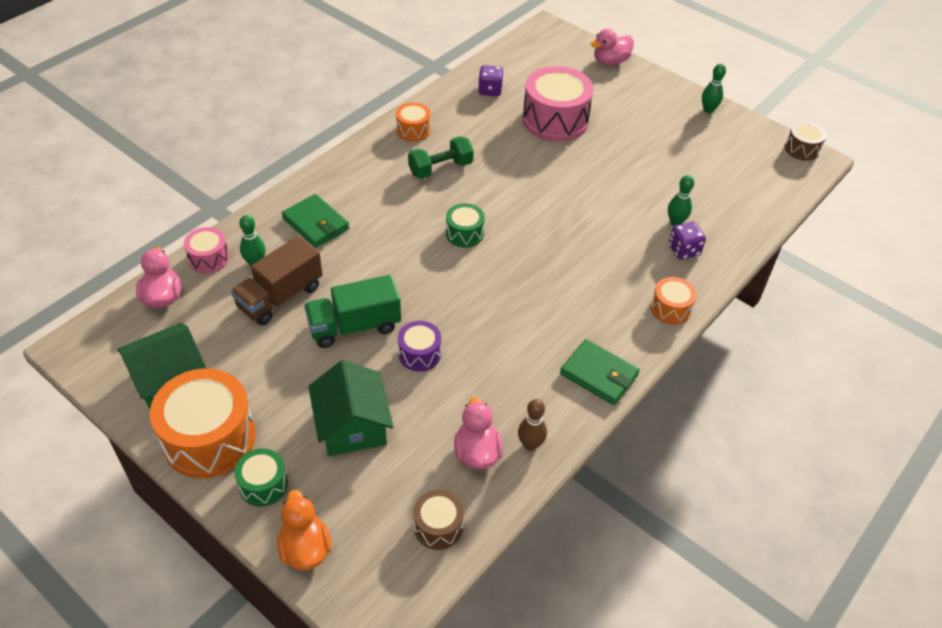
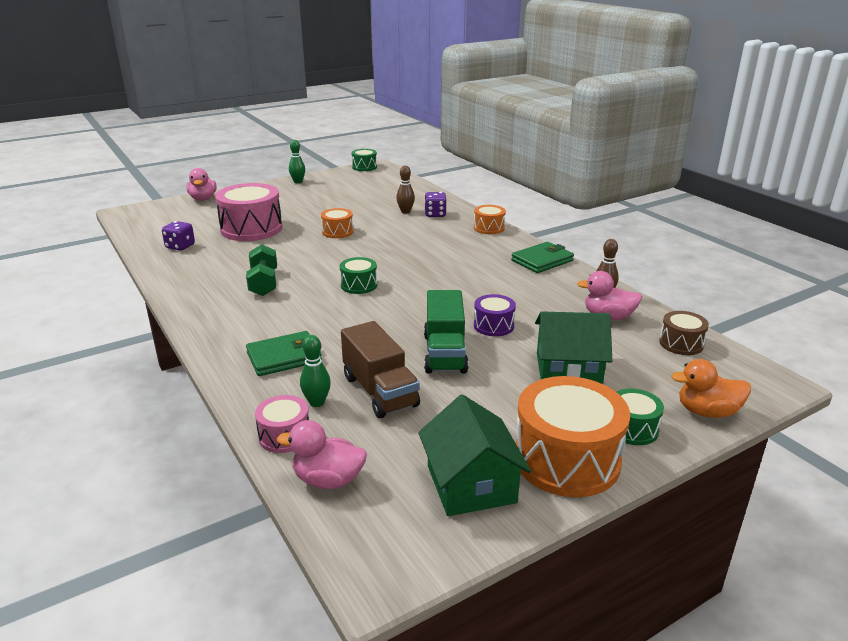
camera: 70 degrees left, 20 degrees down
orange drum [396,102,431,142] -> orange drum moved to [321,208,354,238]
green bowling pin [668,175,694,226] -> brown bowling pin [396,166,415,214]
brown drum [785,121,827,161] -> green drum [351,149,377,171]

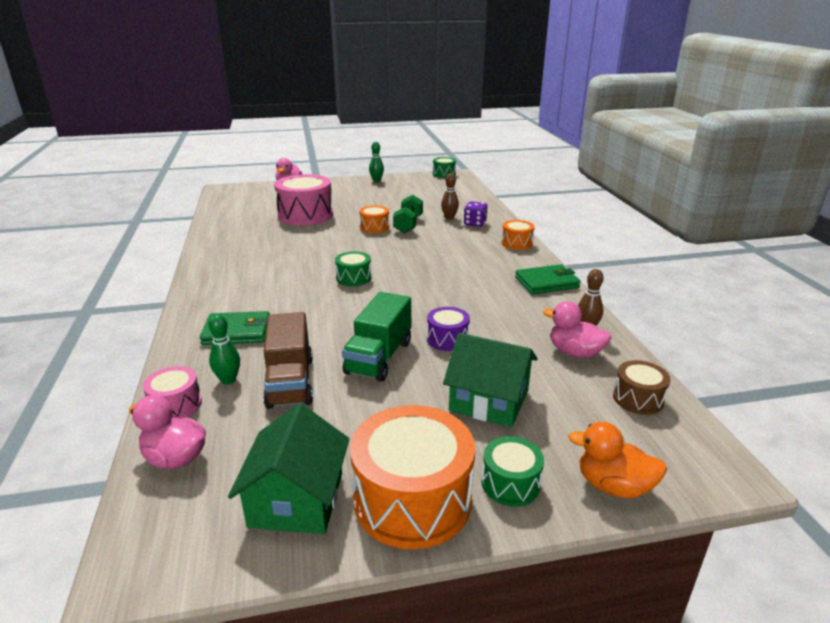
camera: 20 degrees right, 0 degrees up
purple dice [162,221,195,251] -> none
green dumbbell [246,244,277,296] -> green dumbbell moved to [393,195,423,233]

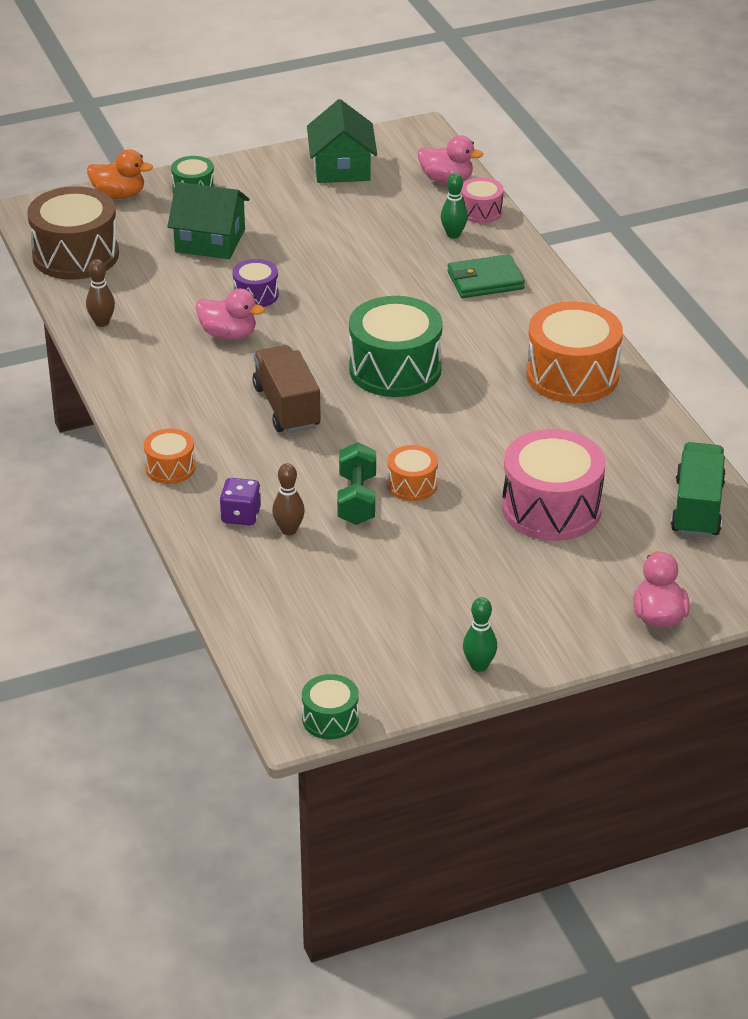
camera: 170 degrees right, 10 degrees up
brown truck [263,312,313,409] -> brown truck moved to [253,345,321,433]
green drum [335,251,371,286] -> green drum [349,296,443,397], size x1.96
green truck [342,292,411,382] -> green truck moved to [671,442,726,538]
orange drum [350,405,475,550] -> orange drum moved to [526,301,623,403]
green wallet [515,264,581,295] -> none
pink duck [543,301,611,358] -> pink duck moved to [196,289,265,340]
brown drum [613,360,670,415] -> brown drum [27,186,119,280], size x1.96

